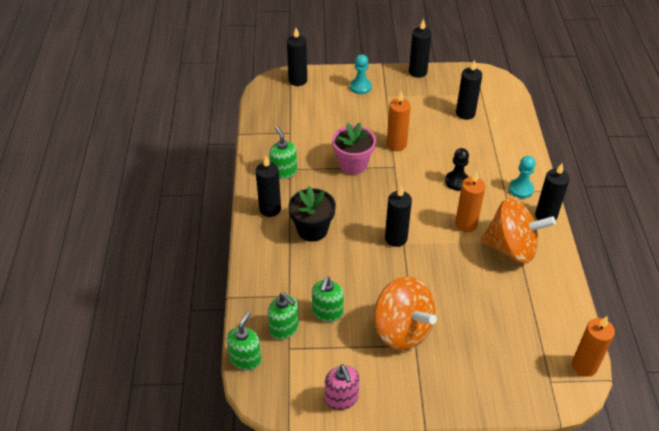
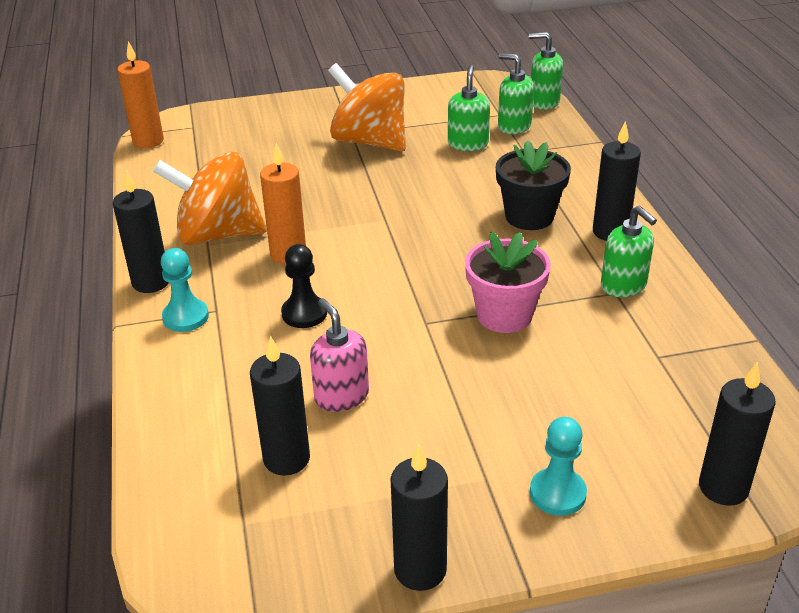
camera: 170 degrees right, 10 degrees down
green soap dispenser [227,311,262,370] -> green soap dispenser turned 90 degrees clockwise [529,32,563,110]
pink soap dispenser [325,364,359,410] -> pink soap dispenser moved to [310,298,369,412]
black candle [385,185,412,247] -> none
orange candle [387,91,411,151] -> none

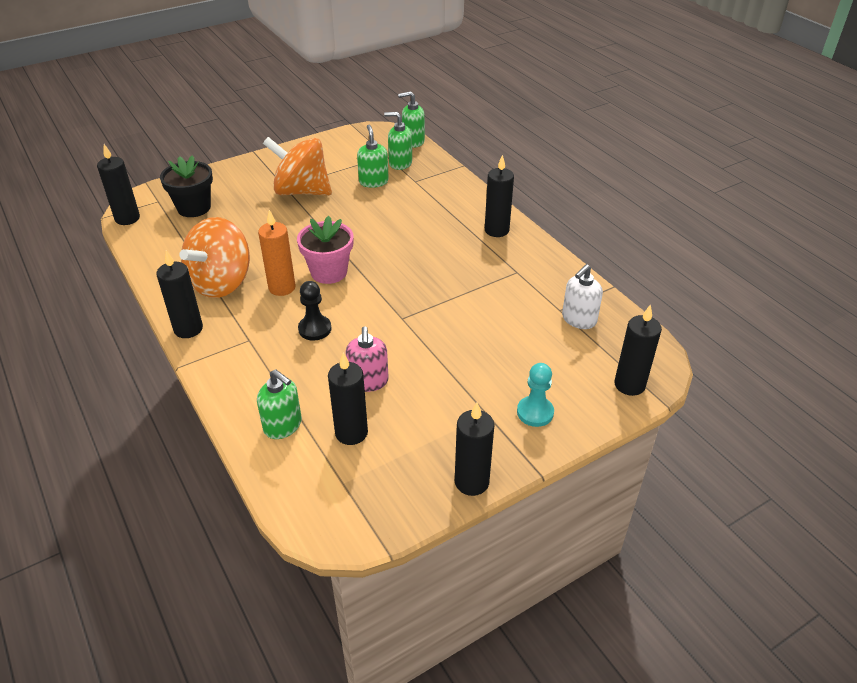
camera: 20 degrees left, 5 degrees up
orange candle [117,41,164,148] -> black candle [97,144,140,225]
orange spinning top [153,152,267,245] -> orange spinning top turned 45 degrees counterclockwise [179,217,250,298]
turquoise pawn [161,248,209,332] -> none
pink soap dispenser [310,298,369,412] -> pink soap dispenser turned 135 degrees counterclockwise [345,326,389,392]
pink flower pot [465,232,551,333] -> pink flower pot moved to [297,216,354,284]
black flower pot [496,140,571,230] -> black flower pot moved to [160,155,213,217]
green soap dispenser [601,206,657,297] -> green soap dispenser moved to [257,369,302,439]
none -> white soap dispenser [562,264,603,329]

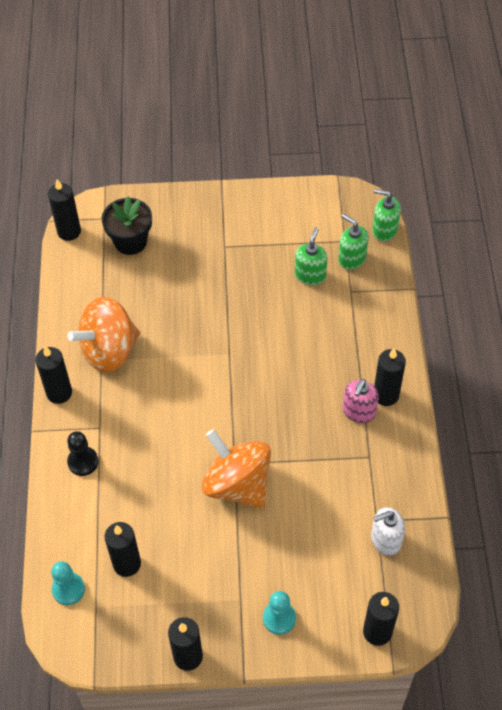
camera: 30 degrees right, 15 degrees up
green soap dispenser [257,369,302,439] -> none
orange candle [258,210,296,296] -> none
orange spinning top [263,137,332,195] -> orange spinning top moved to [202,429,271,508]
pink flower pot [297,216,354,284] -> none
black pawn [298,281,332,341] -> black pawn moved to [67,431,99,476]
pink soap dispenser [345,326,389,392] -> pink soap dispenser moved to [343,379,379,423]
none -> turquoise pawn [51,561,85,605]

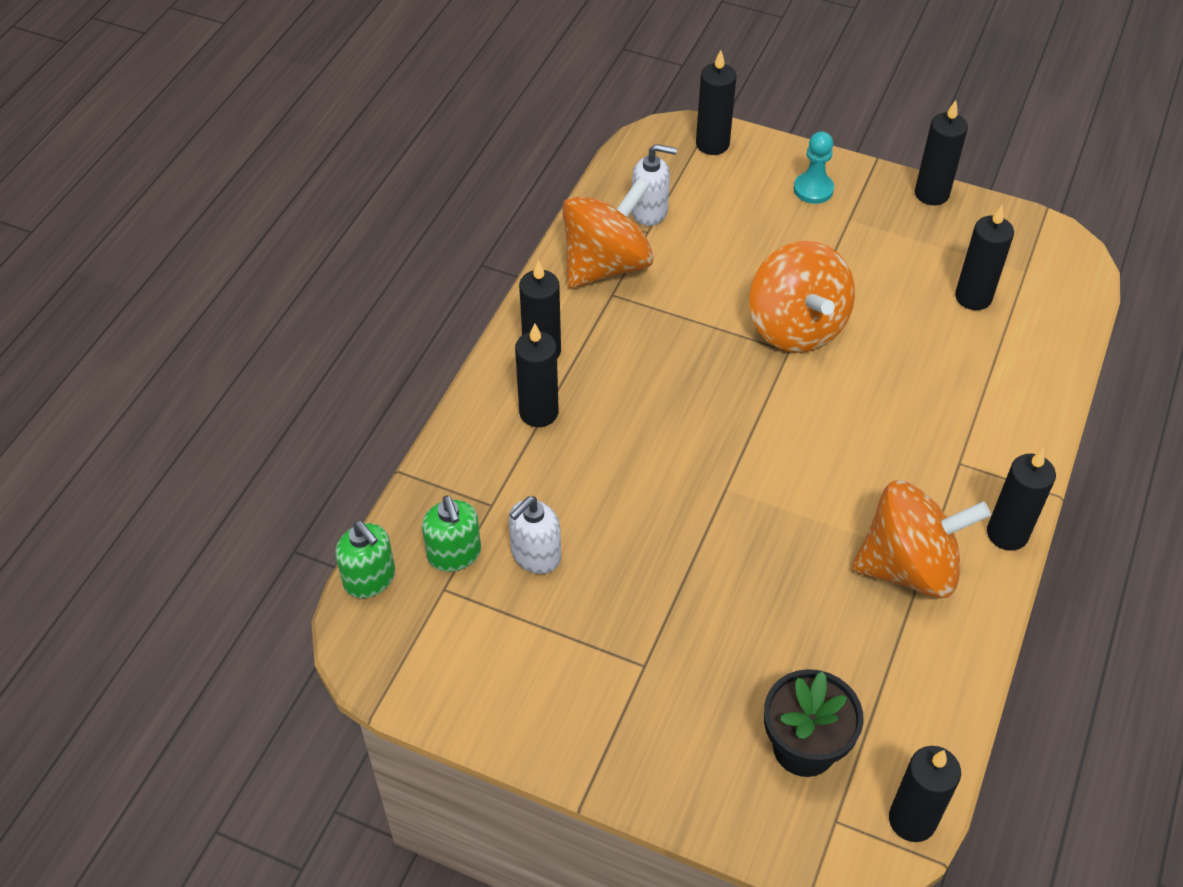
camera: 155 degrees left, 5 degrees down
turquoise pawn [51,561,85,605] -> none
black pawn [67,431,99,476] -> none
green soap dispenser [295,227,328,285] -> white soap dispenser [508,496,561,574]
pink soap dispenser [343,379,379,423] -> none
none -> black candle [515,323,559,427]
none -> orange spinning top [562,178,654,288]

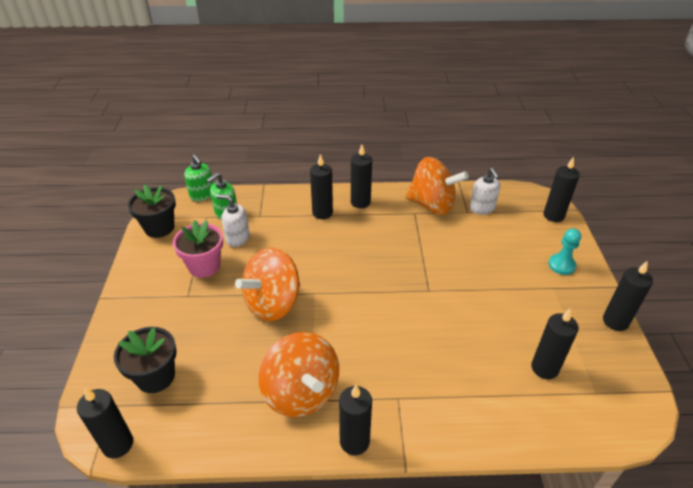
camera: 65 degrees right, 10 degrees down
green soap dispenser [335,521,395,598] -> green soap dispenser turned 60 degrees counterclockwise [184,154,213,201]
orange spinning top [749,241,855,353] -> orange spinning top moved to [235,247,300,321]
none -> black flower pot [128,185,176,238]
none -> pink flower pot [173,220,223,278]

